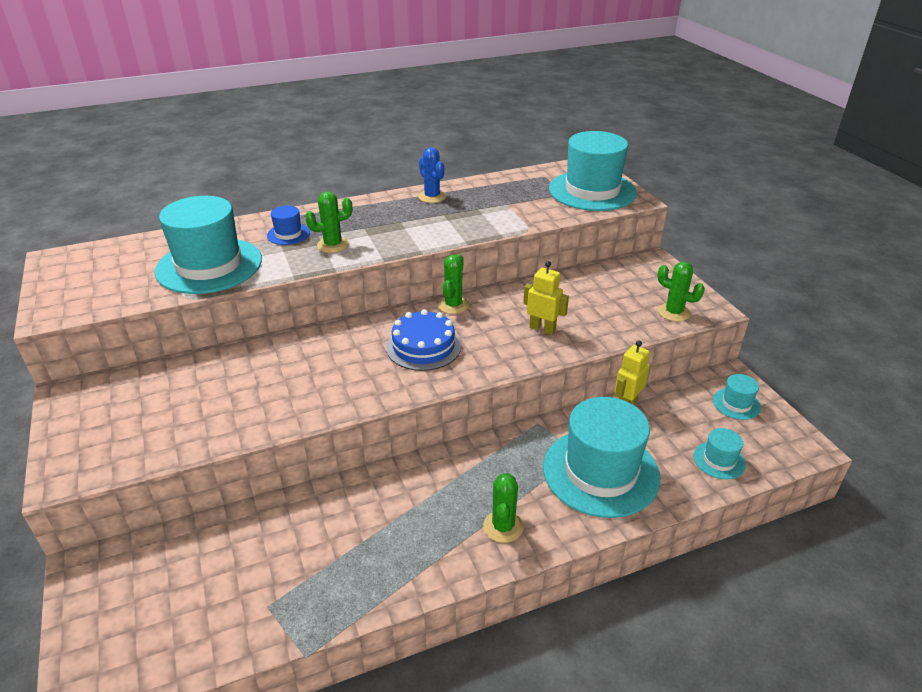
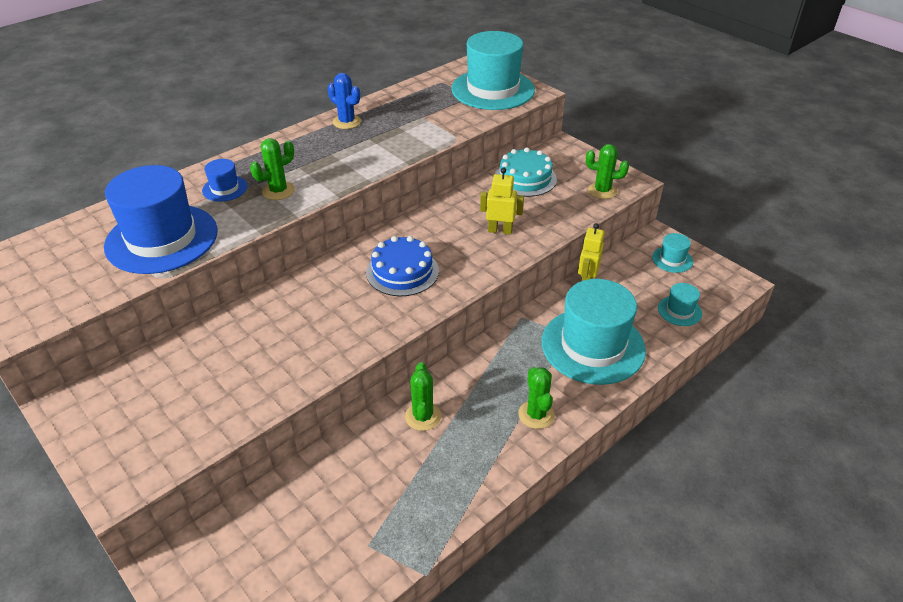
camera: 20 degrees left, 5 degrees up
turquoise hat [155,196,262,294] -> blue hat [104,165,218,274]
green cactus [438,254,469,314] -> green cactus moved to [405,362,441,431]
none -> turquoise cake [495,147,557,197]

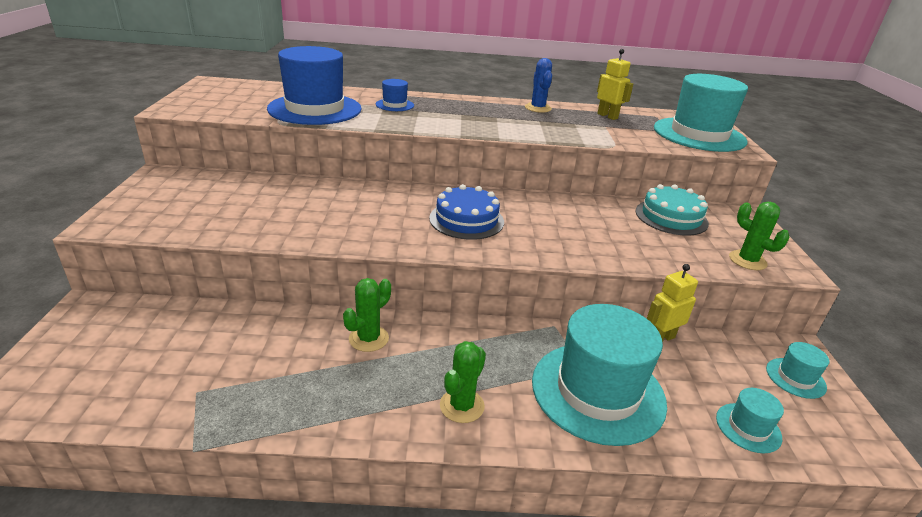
camera: 40 degrees right, 10 degrees down
green cactus [250,138,295,200] -> none
yellow robot [480,168,524,234] -> yellow robot moved to [597,49,633,120]

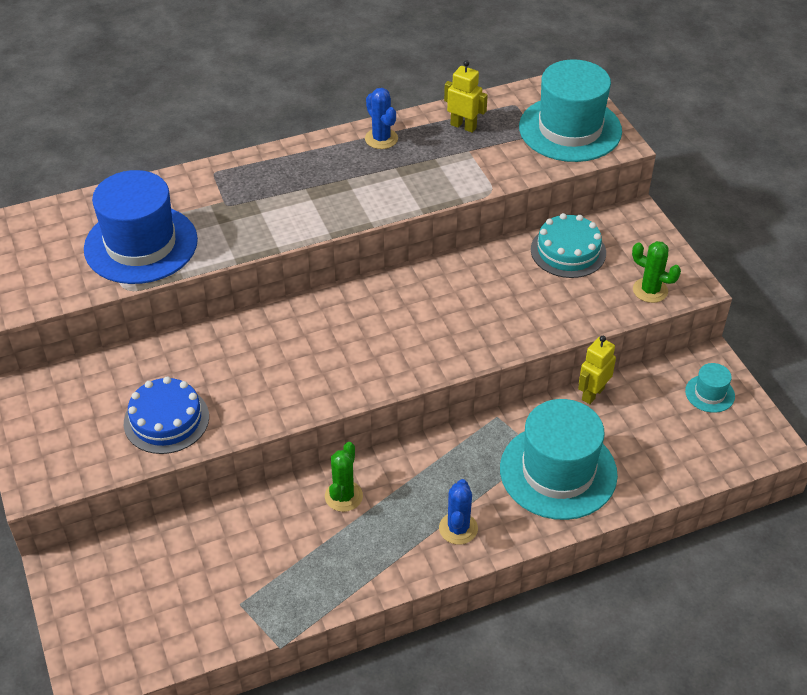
camera: 20 degrees left, 15 degrees up
blue hat [376,79,414,111] -> none
blue cake [429,184,504,240] -> blue cake moved to [124,377,209,454]
green cactus [440,341,486,423] -> blue cactus [439,479,478,545]
turquoise hat [716,388,784,453] -> none

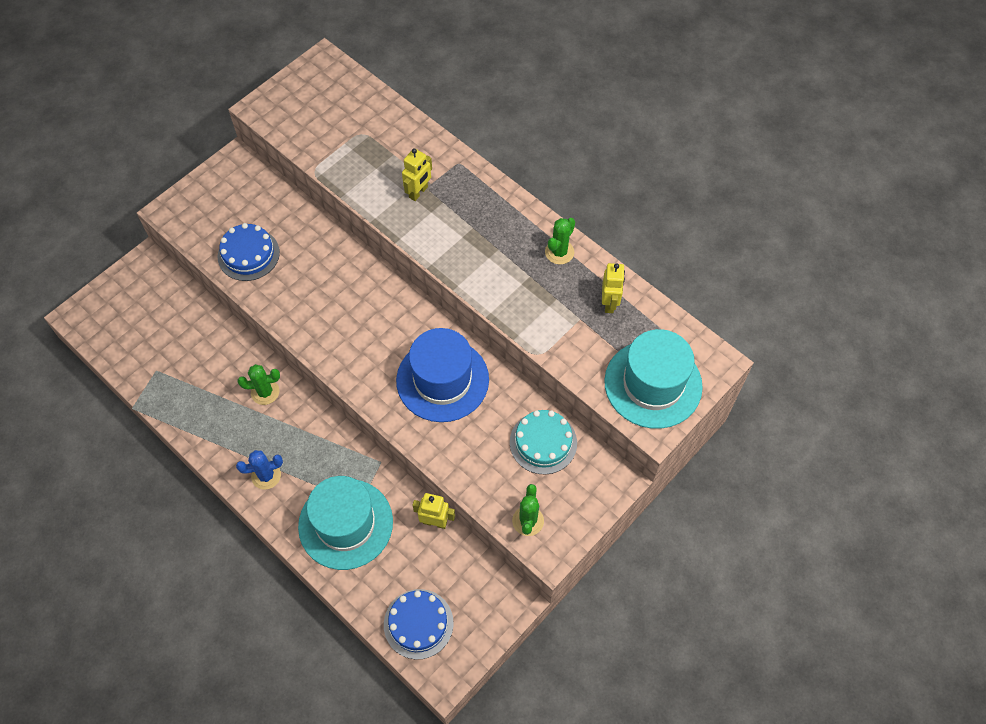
camera: 65 degrees right, 15 degrees up
blue hat [84,170,198,284] -> blue hat moved to [396,328,489,422]
blue cactus [365,88,398,149] -> green cactus [545,218,575,264]
turquoise hat [685,363,735,413] -> none
none -> blue cake [384,589,453,660]
none -> yellow robot [402,148,432,201]

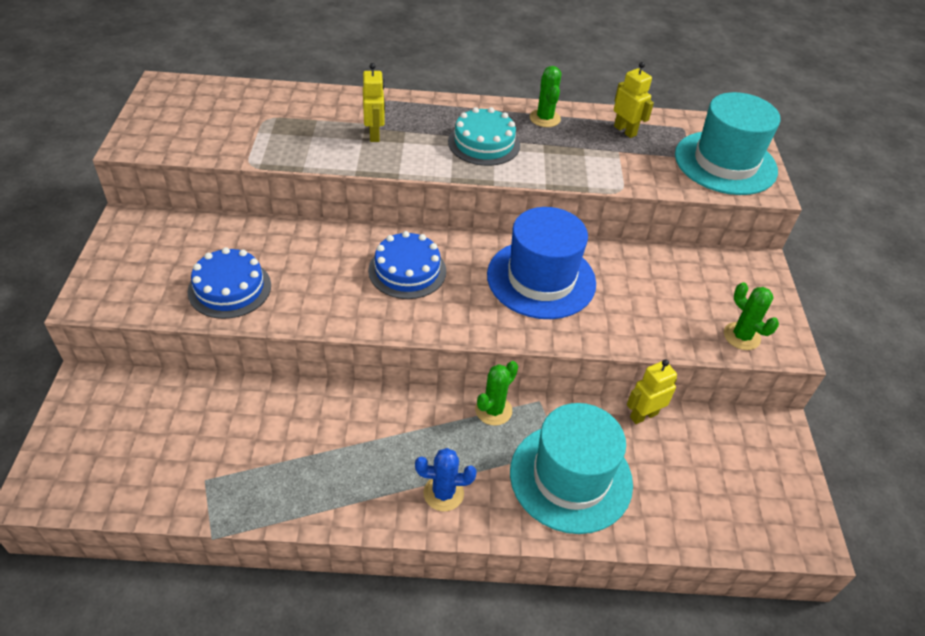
camera: 45 degrees left, 15 degrees down
blue cactus [236,450,283,490] -> blue cactus turned 60 degrees clockwise [415,448,477,511]
green cactus [238,364,280,405] -> green cactus moved to [475,361,518,426]
blue cake [384,589,453,660] -> blue cake moved to [368,231,446,299]
turquoise cake [510,410,577,474] -> turquoise cake moved to [448,107,520,166]

